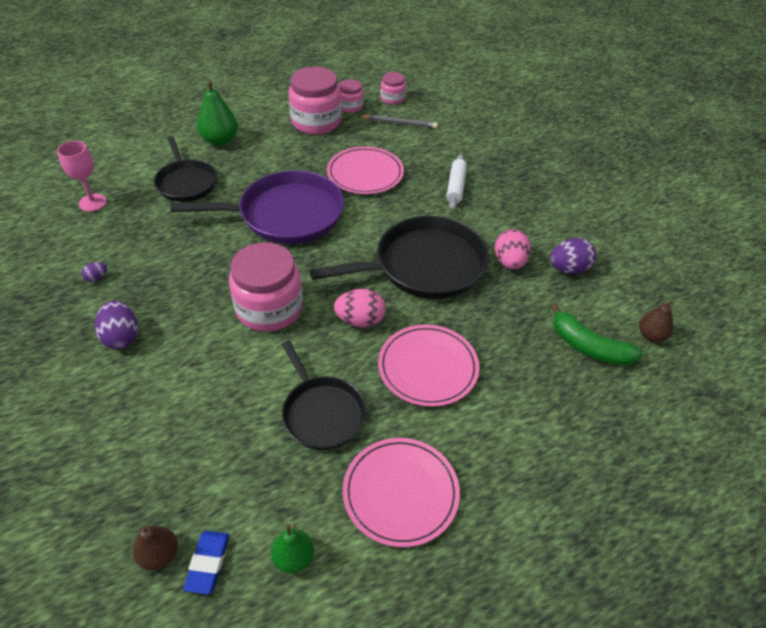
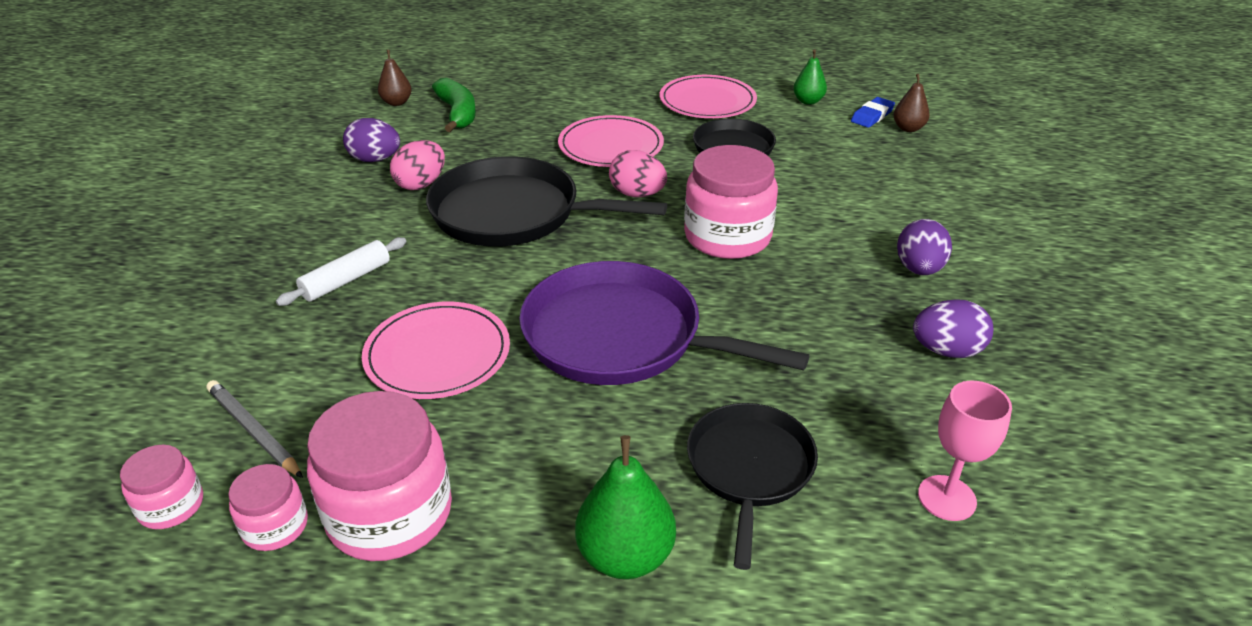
camera: 145 degrees left, 10 degrees down
purple egg [82,262,107,282] -> purple egg [913,299,993,358], size x1.99

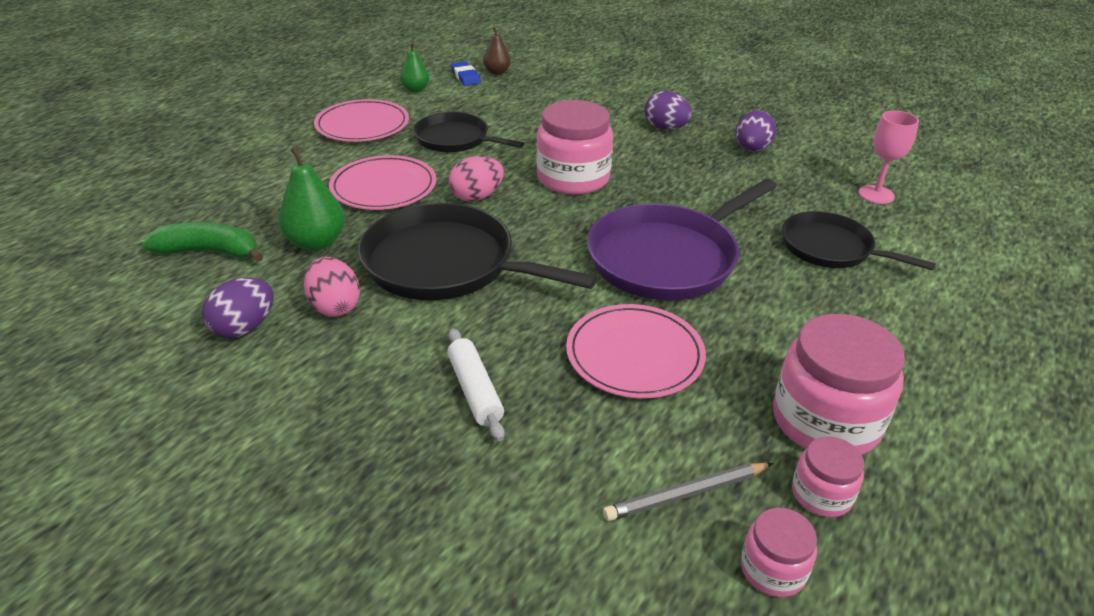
camera: 65 degrees left, 0 degrees up
brown pear [378,50,412,106] -> none
black pan [426,156,667,247] -> black pan turned 75 degrees clockwise [358,203,597,300]
green pear [575,435,676,579] -> green pear moved to [278,147,345,251]

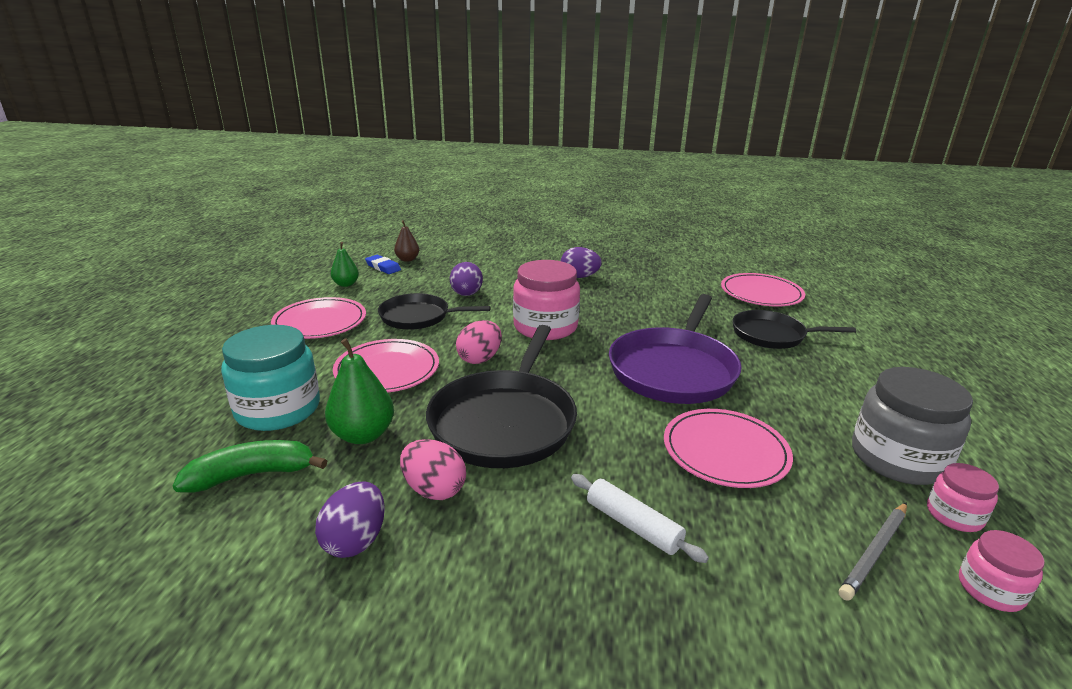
camera: 25 degrees left, 10 degrees down
black pan [358,203,597,300] -> black pan turned 75 degrees counterclockwise [426,325,577,468]
purple egg [736,111,776,152] -> purple egg moved to [450,262,483,296]
pink jar [773,314,905,455] -> grey jar [852,367,973,485]
pink goblet [858,111,919,204] -> pink plate [721,273,805,307]
none -> turquoise jar [221,325,320,431]

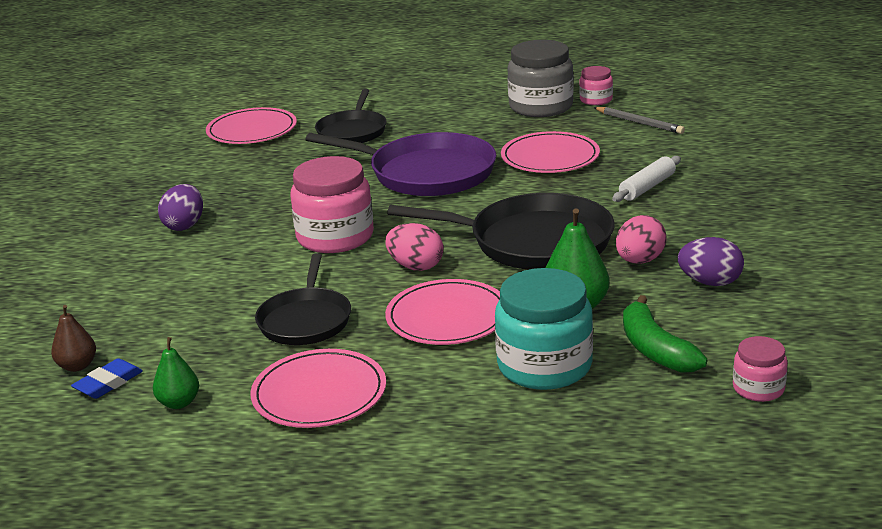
camera: 90 degrees left, 0 degrees up
purple egg [450,262,483,296] -> none
pink jar [959,530,1045,612] -> pink jar moved to [733,336,788,402]

